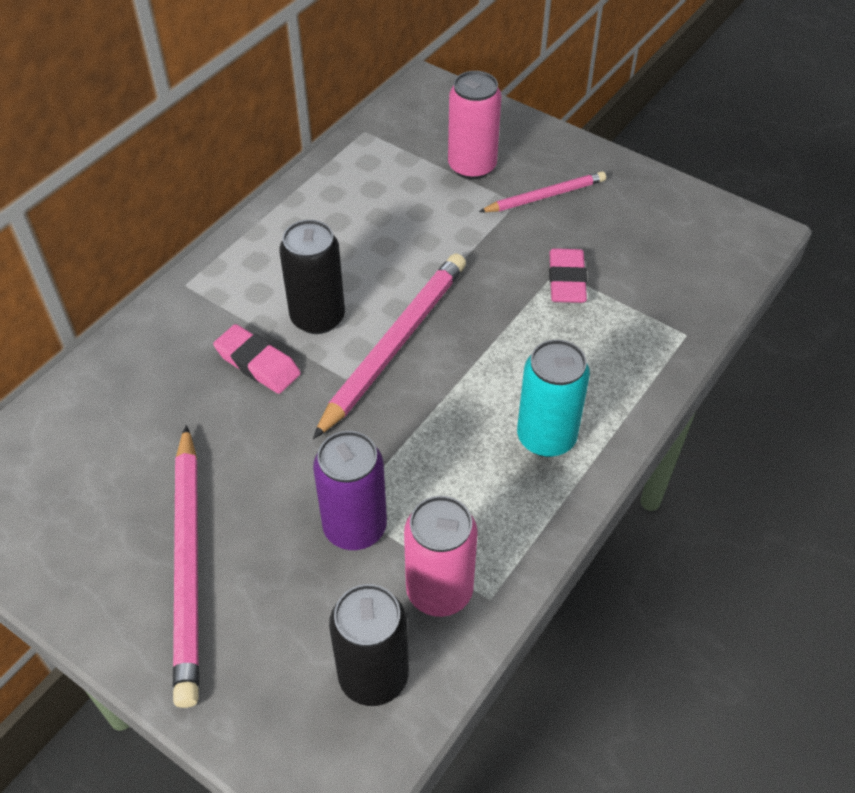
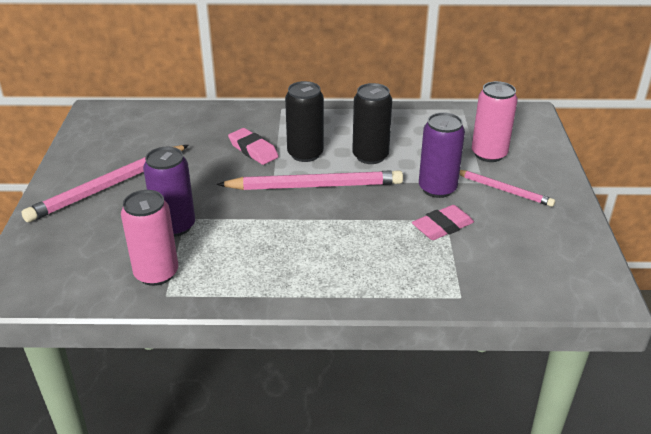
camera: 55 degrees right, 15 degrees down
pink eraser [213,324,301,394] -> pink eraser turned 45 degrees counterclockwise [228,128,279,165]
black can [329,584,409,706] -> black can moved to [352,83,392,164]
turquoise can [517,339,590,457] -> none
none -> purple can [419,112,465,198]

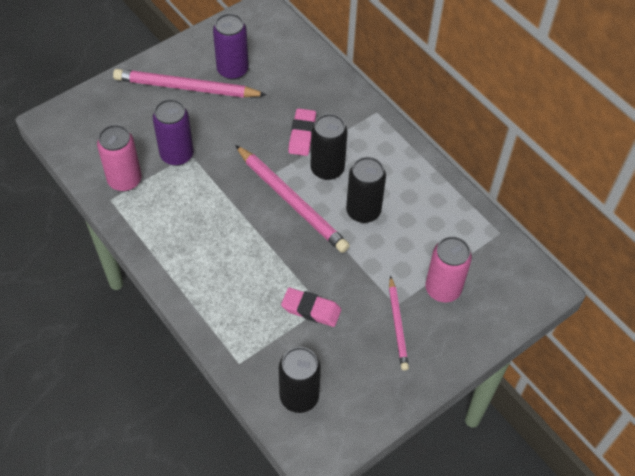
camera: 50 degrees right, 20 degrees up
purple can [419,112,465,198] -> purple can moved to [213,13,249,80]
none -> black can [279,347,321,413]

